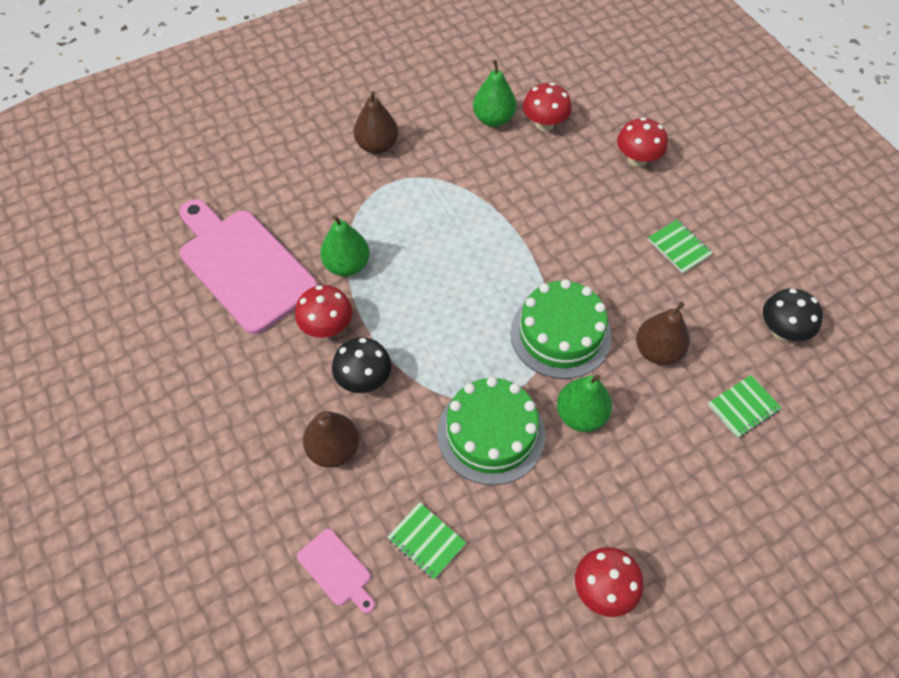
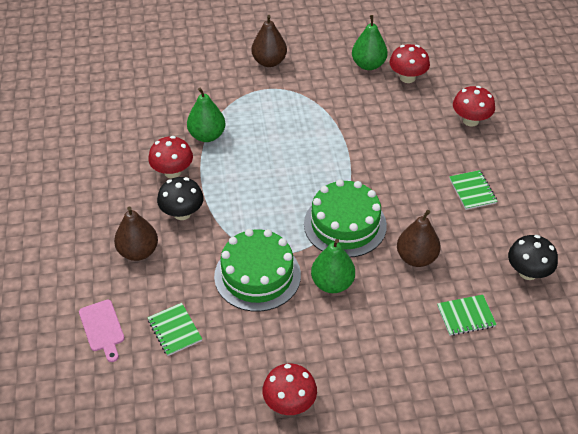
camera: 20 degrees right, 10 degrees down
pink cutting board [179,199,318,334] -> none

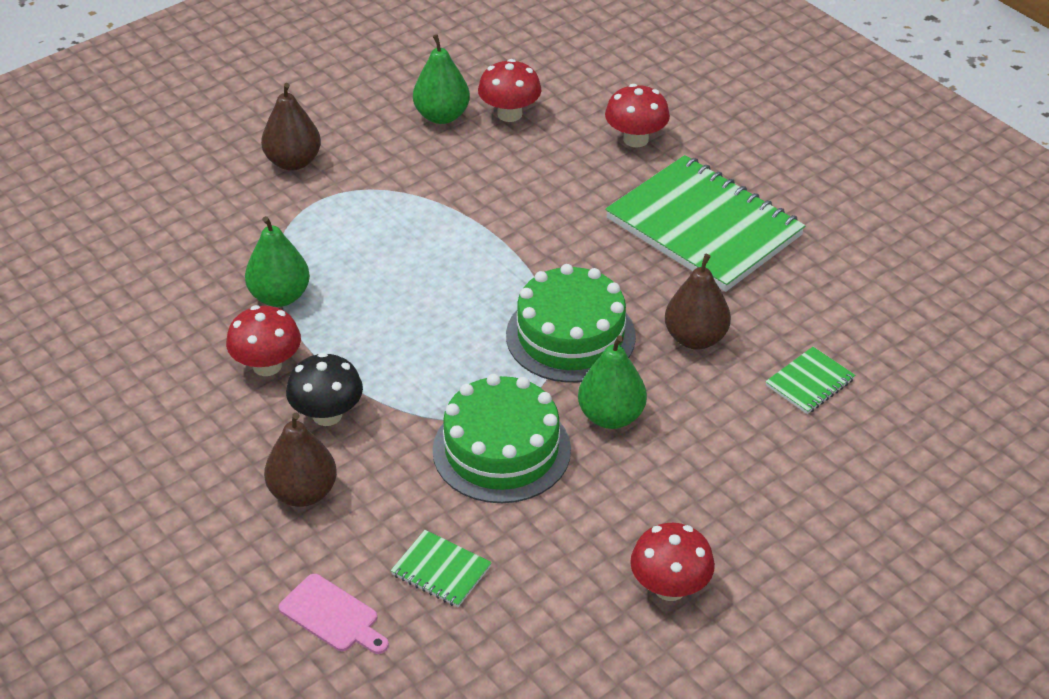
camera: 30 degrees left, 5 degrees down
green notebook [449,170,497,210] -> green notebook [605,155,805,292], size x2.39
black mushroom [508,235,558,280] -> none

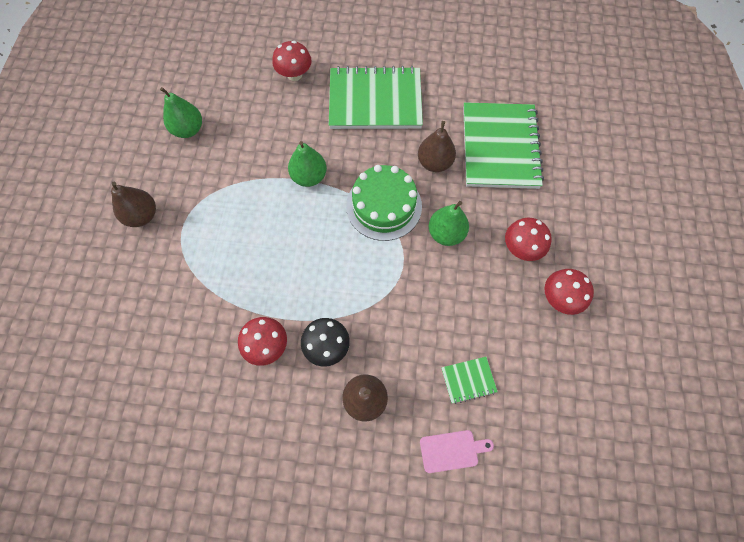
camera: 45 degrees left, 25 degrees up
green pear [245,216,310,307] -> green pear moved to [288,141,327,187]
green cake [432,374,571,503] -> none
red mushroom [478,59,542,122] -> red mushroom moved to [505,218,552,261]
green notebook [765,347,855,414] -> green notebook [463,102,544,189], size x2.39

